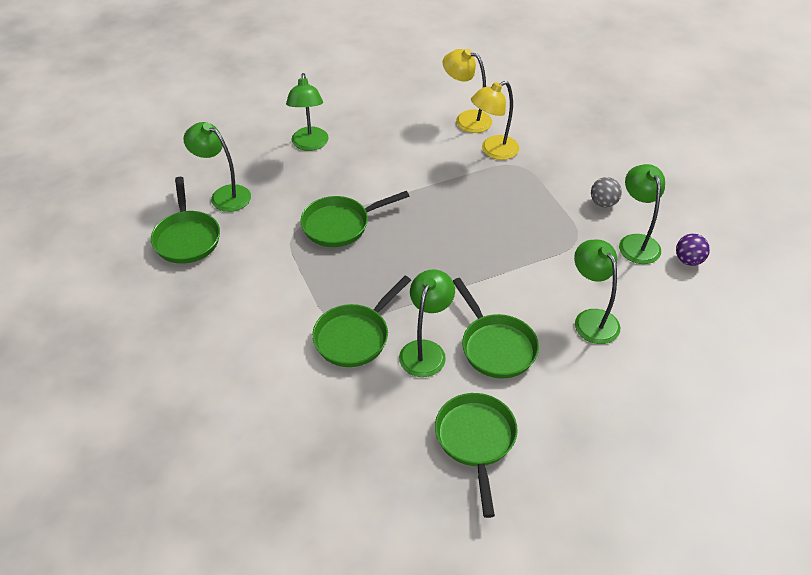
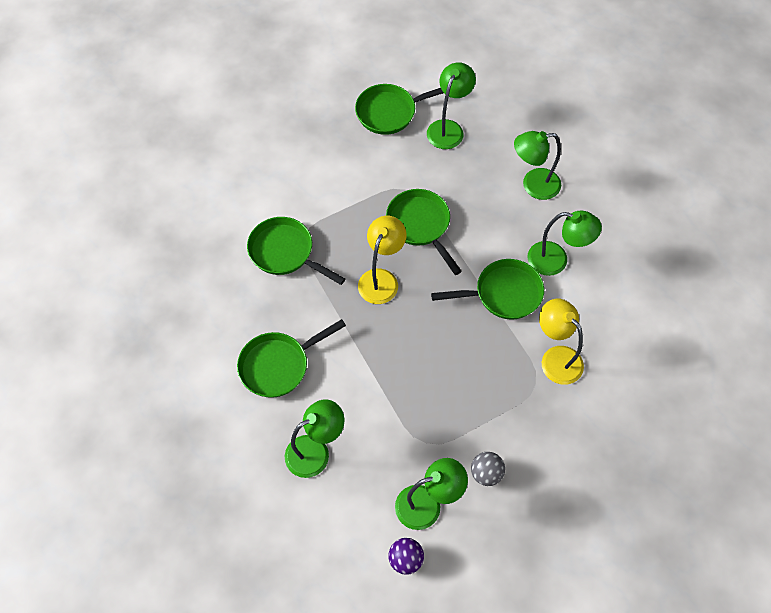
camera: 85 degrees right, 15 degrees up
green lamp [399,269,455,377] -> green lamp moved to [528,210,602,276]
green pan [435,393,518,518] -> green pan moved to [431,259,544,320]
yellow lamp [443,49,492,133] -> yellow lamp moved to [358,216,406,304]

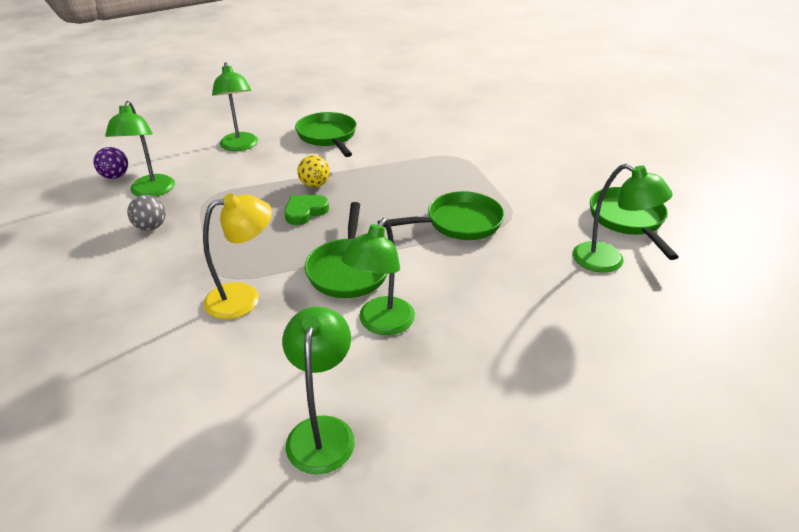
camera: 100 degrees right, 25 degrees down
green pan [247,217,345,285] -> none
yellow lamp [358,216,406,304] -> none
green lamp [514,131,561,200] -> green lamp moved to [282,307,355,474]
none -> green heart [284,195,329,225]
none -> yellow ball [297,155,330,187]

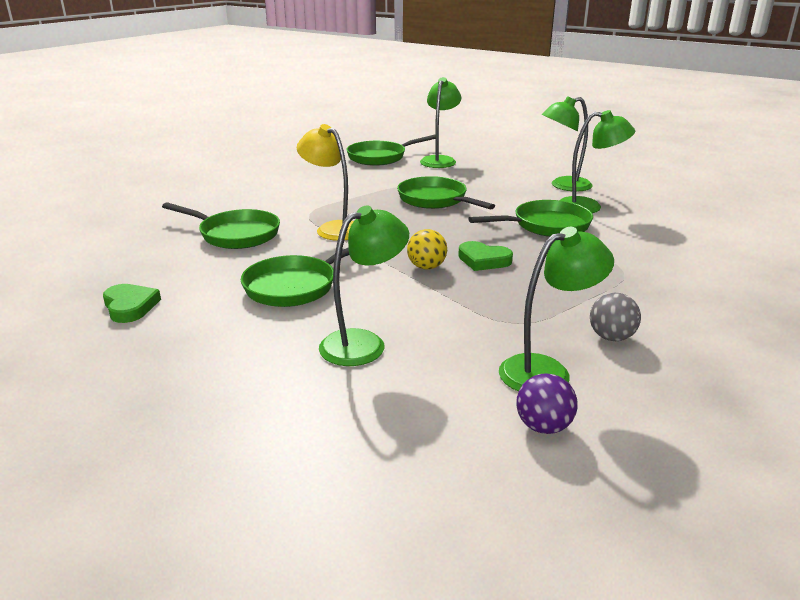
camera: 110 degrees left, 10 degrees down
yellow lamp [203,193,272,319] -> yellow lamp moved to [297,124,354,241]
green lamp [282,307,355,474] -> green lamp moved to [542,96,593,192]
none -> green heart [103,284,161,323]
none -> green pan [162,202,280,249]

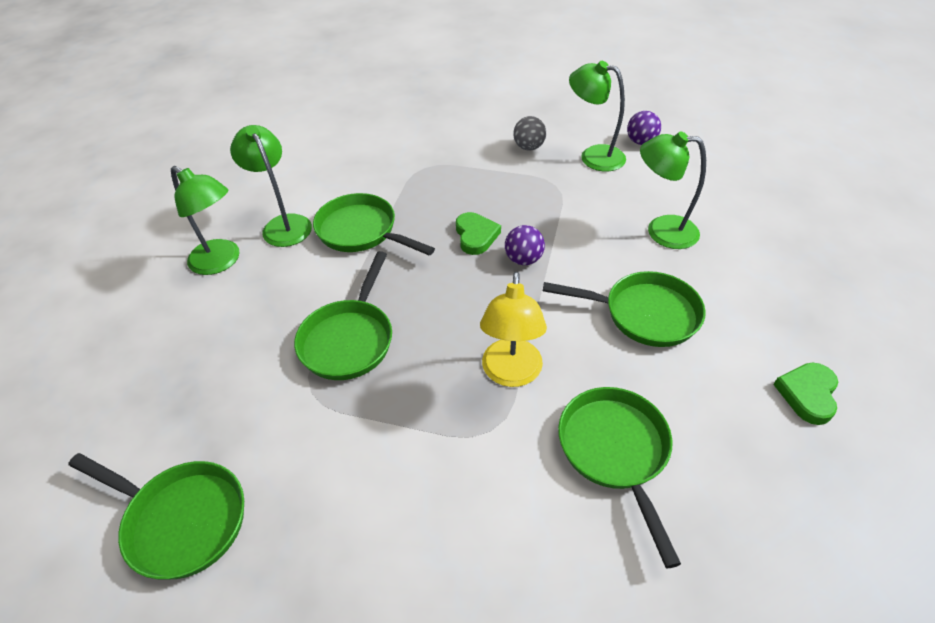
camera: 125 degrees left, 20 degrees up
yellow ball [407,229,447,269] -> purple ball [505,225,545,265]
green lamp [420,77,461,168] -> none

